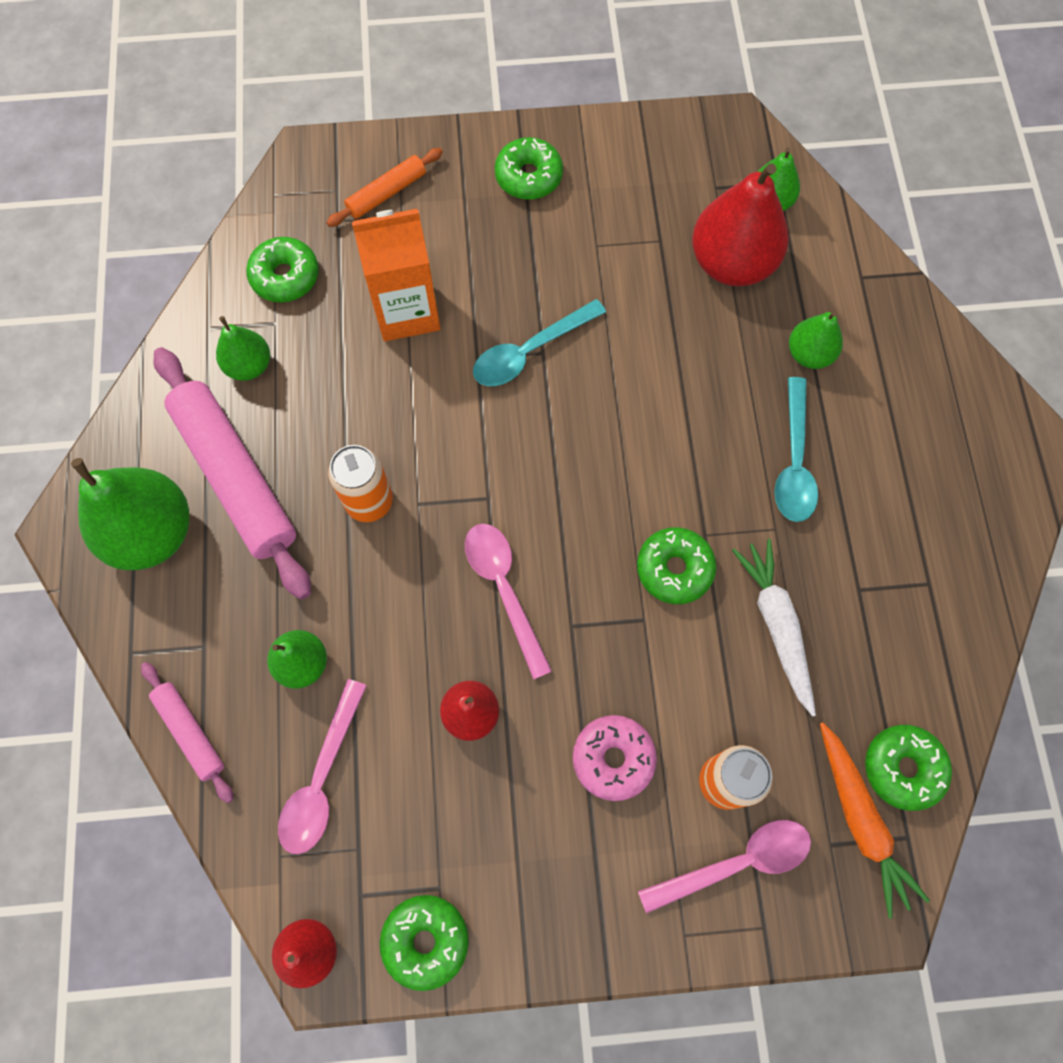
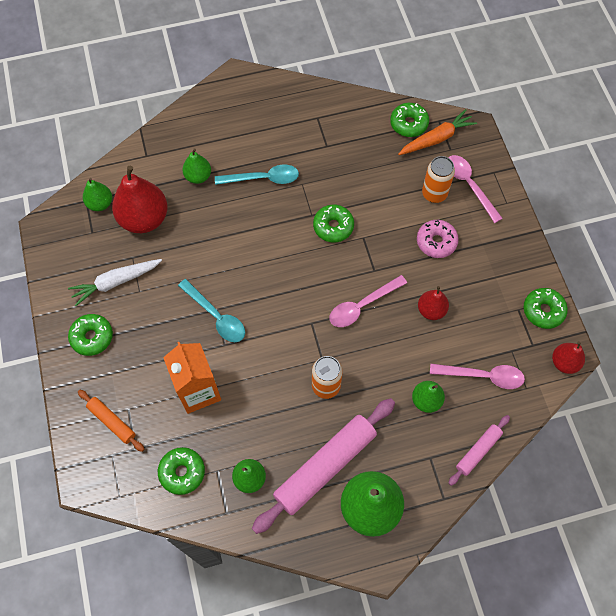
camera: 100 degrees left, 5 degrees down
white carrot [732,539,816,716] -> white carrot moved to [68,259,162,306]

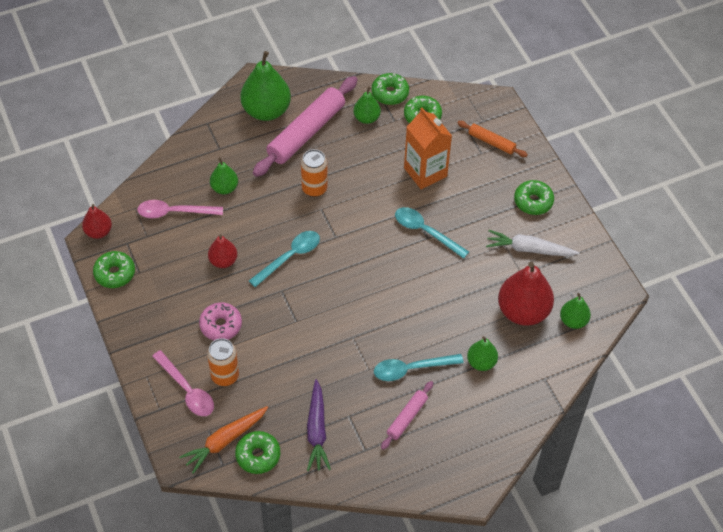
camera: 170 degrees right, 10 degrees down
white carrot [68,259,162,306] -> white carrot turned 135 degrees counterclockwise [486,230,579,256]
green donut [313,205,354,242] -> green donut moved to [371,73,409,105]
pink spoon [329,275,407,327] -> turquoise spoon [249,231,320,287]
pink rolling pin [448,415,510,486] -> pink rolling pin moved to [381,381,433,450]
none -> purple carrot [307,379,331,471]

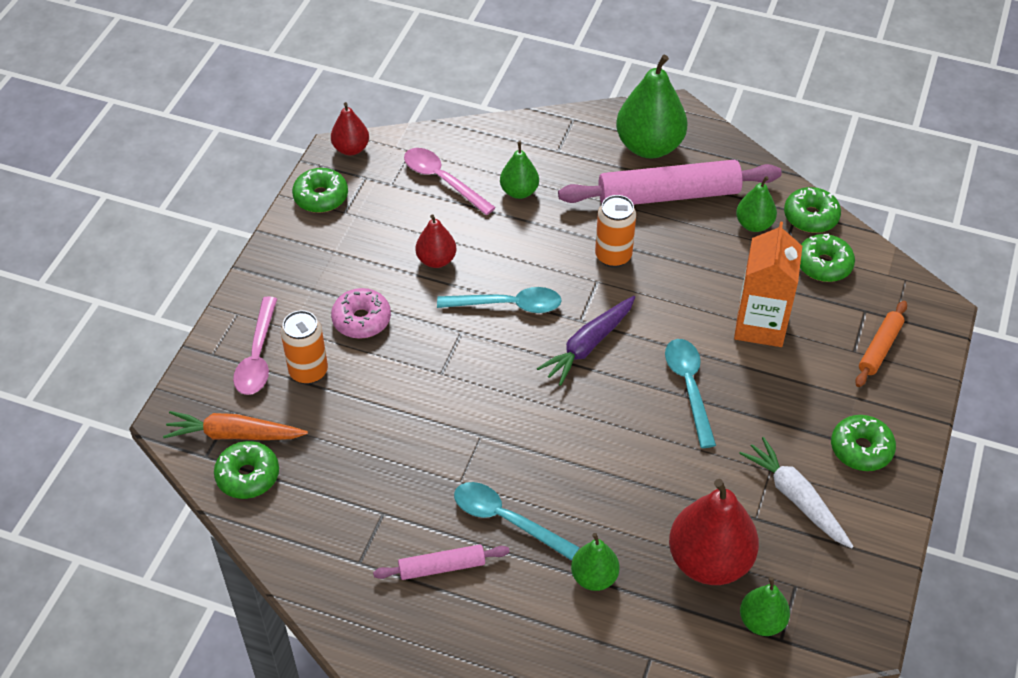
camera: 45 degrees right, 5 degrees down
purple carrot [307,379,331,471] -> purple carrot moved to [537,296,635,386]
orange rolling pin [457,121,528,157] -> orange rolling pin turned 45 degrees clockwise [855,301,907,387]

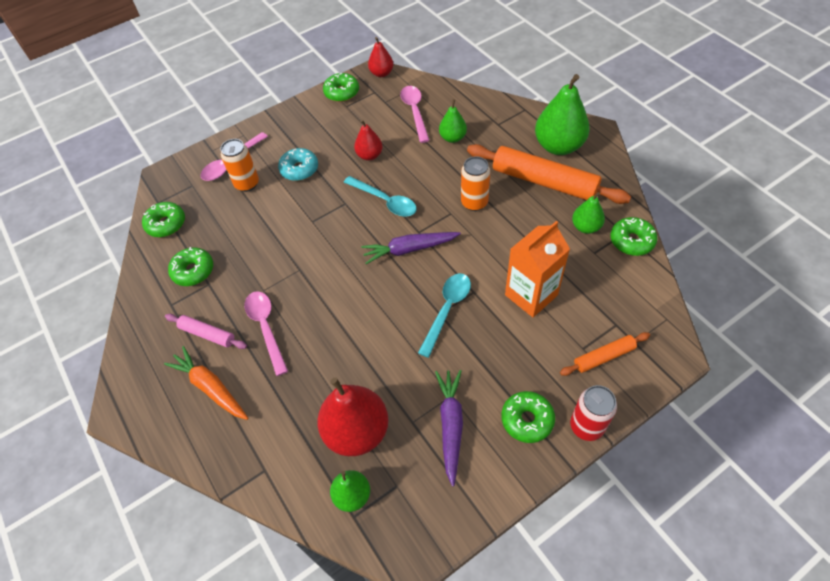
camera: 40 degrees right, 5 degrees up
orange carrot [163,411,308,440] -> orange carrot moved to [164,346,248,420]
pink donut [331,288,391,339] -> turquoise donut [278,148,318,181]
turquoise spoon [454,482,580,560] -> pink spoon [244,291,288,376]
pink rolling pin [558,160,782,205] -> orange rolling pin [467,144,631,204]
green pear [571,533,620,591] -> none
white carrot [739,437,854,548] -> purple carrot [435,370,463,486]
green donut [800,234,855,282] -> green donut moved to [168,247,213,286]
none -> red can [570,385,617,441]

